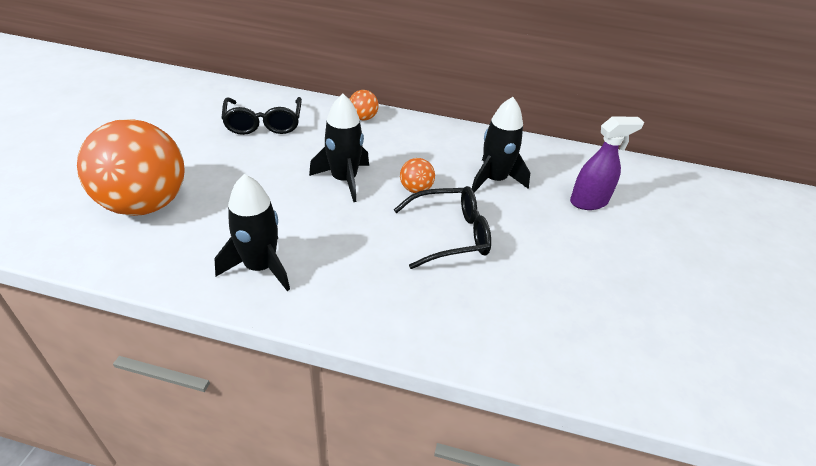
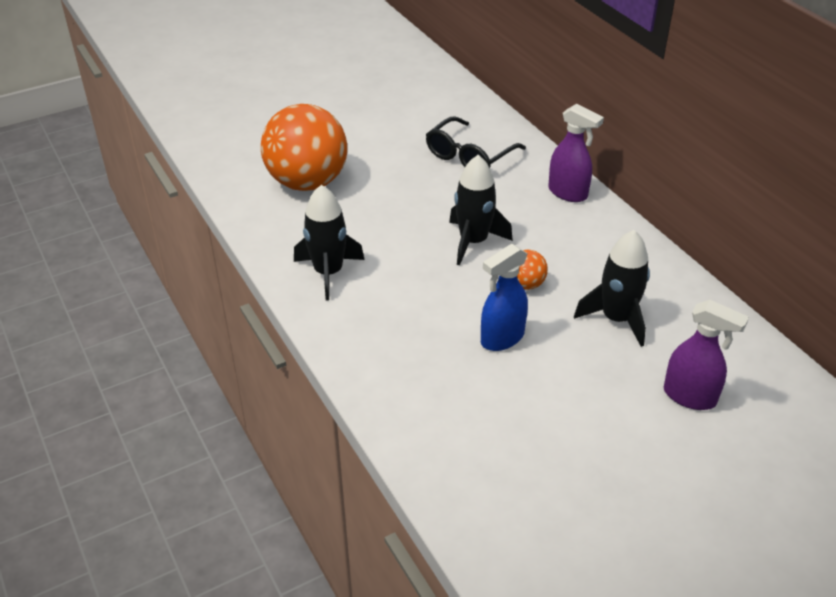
camera: 50 degrees right, 0 degrees up
orange ball [349,90,379,121] -> purple spray bottle [548,104,604,202]
black glasses [394,186,491,269] -> blue spray bottle [481,244,528,351]

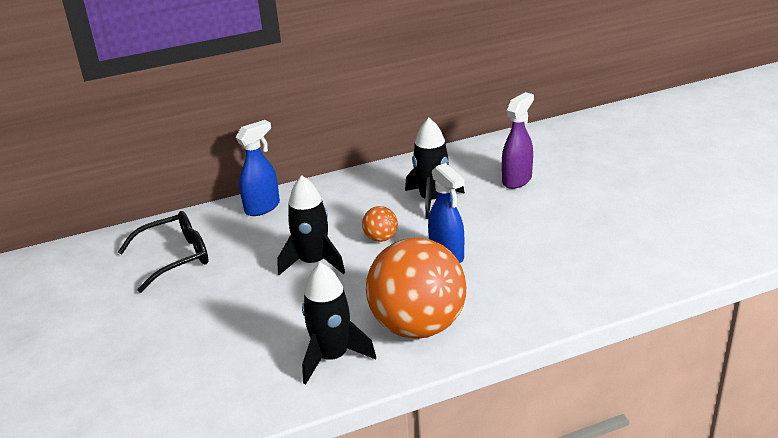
camera: 80 degrees left, 10 degrees down
orange ball [261,104,347,191] -> orange ball moved to [366,238,466,339]
black glasses [426,117,526,168] -> black glasses turned 75 degrees counterclockwise [118,211,208,293]
purple spray bottle [548,104,604,202] -> blue spray bottle [236,120,280,216]

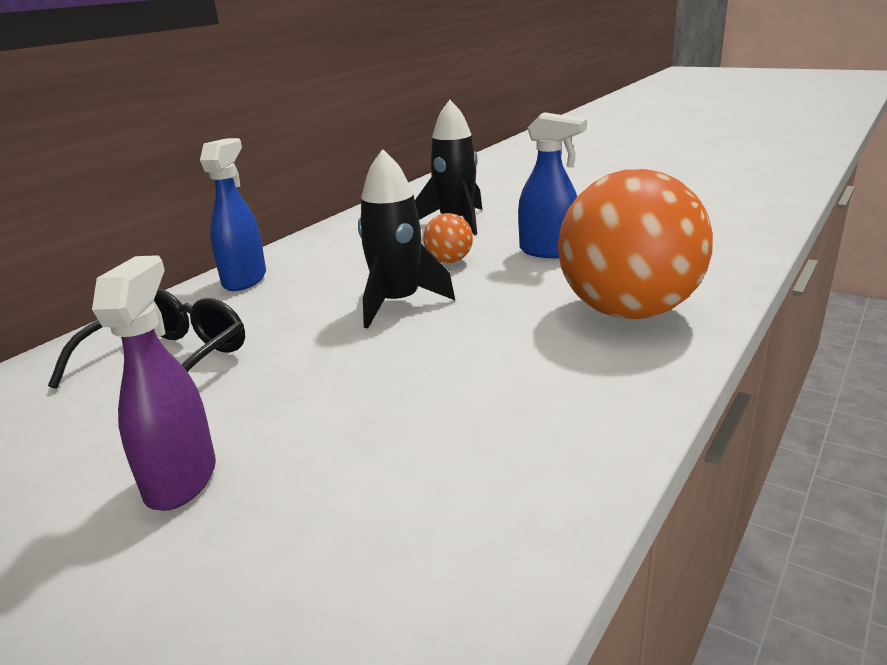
camera: 35 degrees left, 5 degrees down
black rocket [302,262,376,384] -> none
purple spray bottle [502,92,534,189] -> purple spray bottle moved to [92,255,216,511]

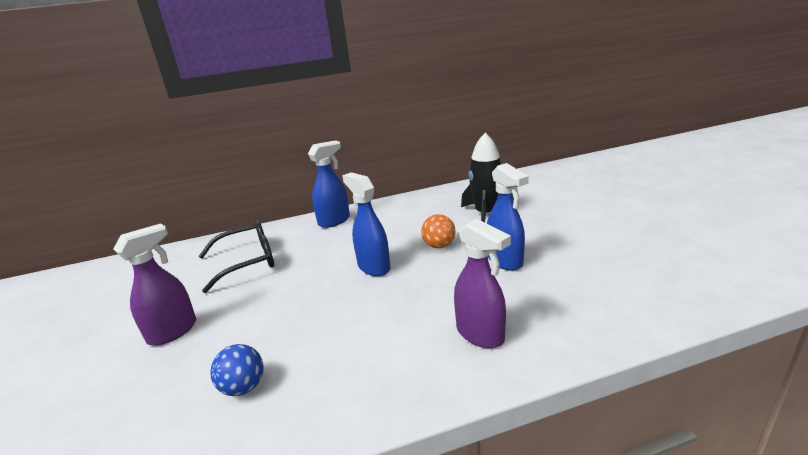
camera: 40 degrees right, 0 degrees up
black rocket [358,149,455,328] -> blue spray bottle [342,172,390,276]
orange ball [558,169,713,319] -> purple spray bottle [454,218,511,348]
none -> blue ball [211,344,264,396]

